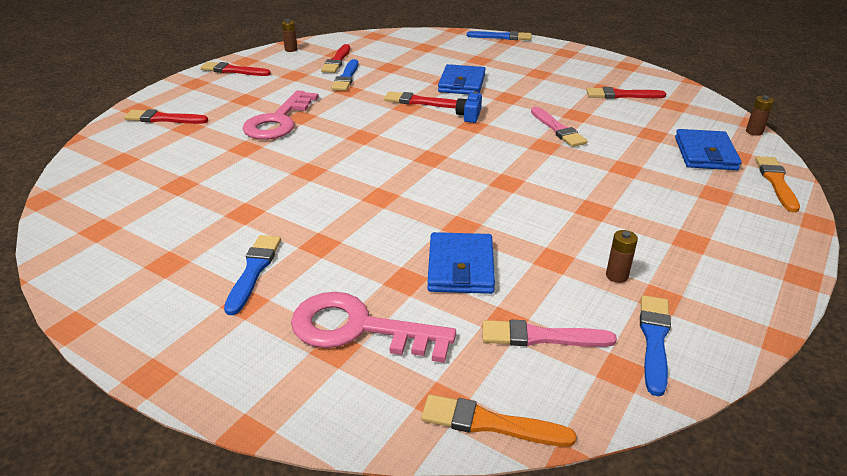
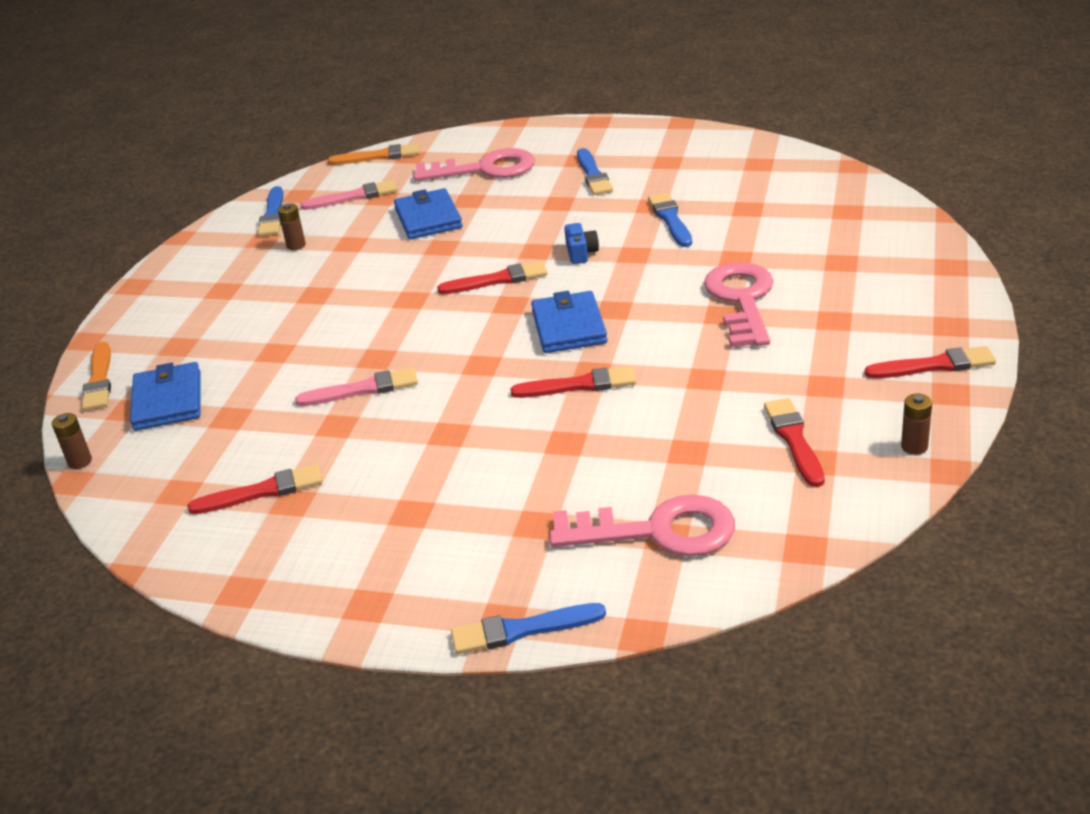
camera: 165 degrees right, 0 degrees up
red brush [124,109,208,124] -> red brush moved to [437,261,548,294]
blue brush [331,59,358,91] -> blue brush moved to [648,192,692,247]
blue wallet [438,64,486,94] -> blue wallet moved to [531,291,607,353]
blue camera [456,91,482,123] -> blue camera moved to [564,223,599,264]
pink brush [531,107,587,147] -> pink brush turned 120 degrees clockwise [295,367,418,406]
none -> pink key [550,495,735,556]

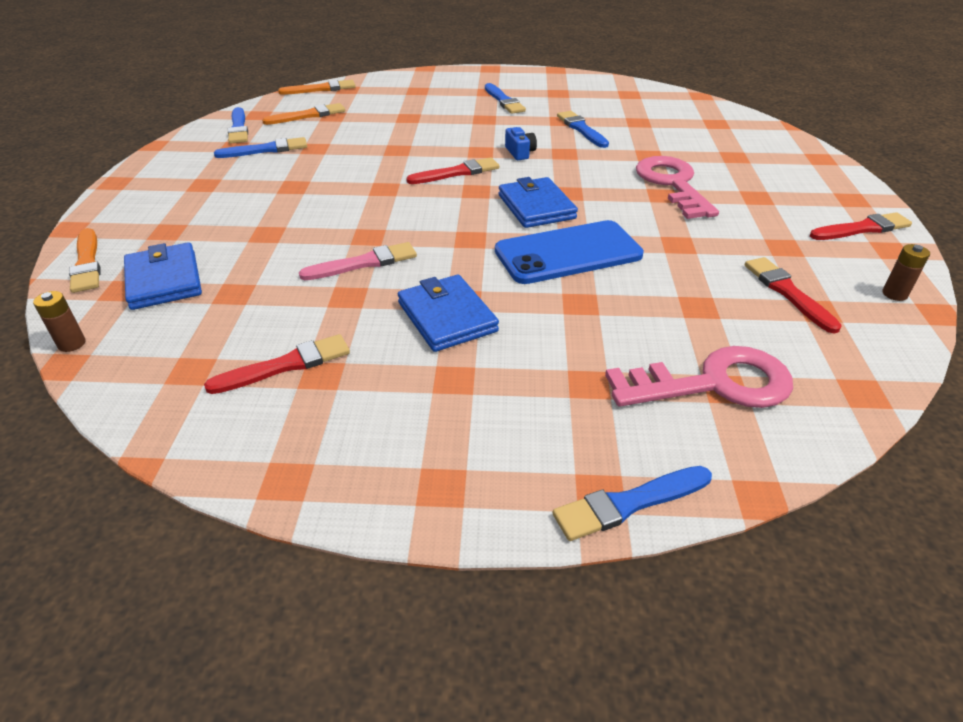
camera: 15 degrees left, 5 degrees up
brown battery [278,203,306,250] -> blue brush [214,137,307,158]
pink brush [300,180,398,210] -> orange brush [262,103,345,125]
blue wallet [394,188,462,239] -> blue wallet moved to [398,275,499,352]
pink key [413,148,535,181] -> none
red brush [510,366,636,398] -> blue phone [495,220,644,284]

